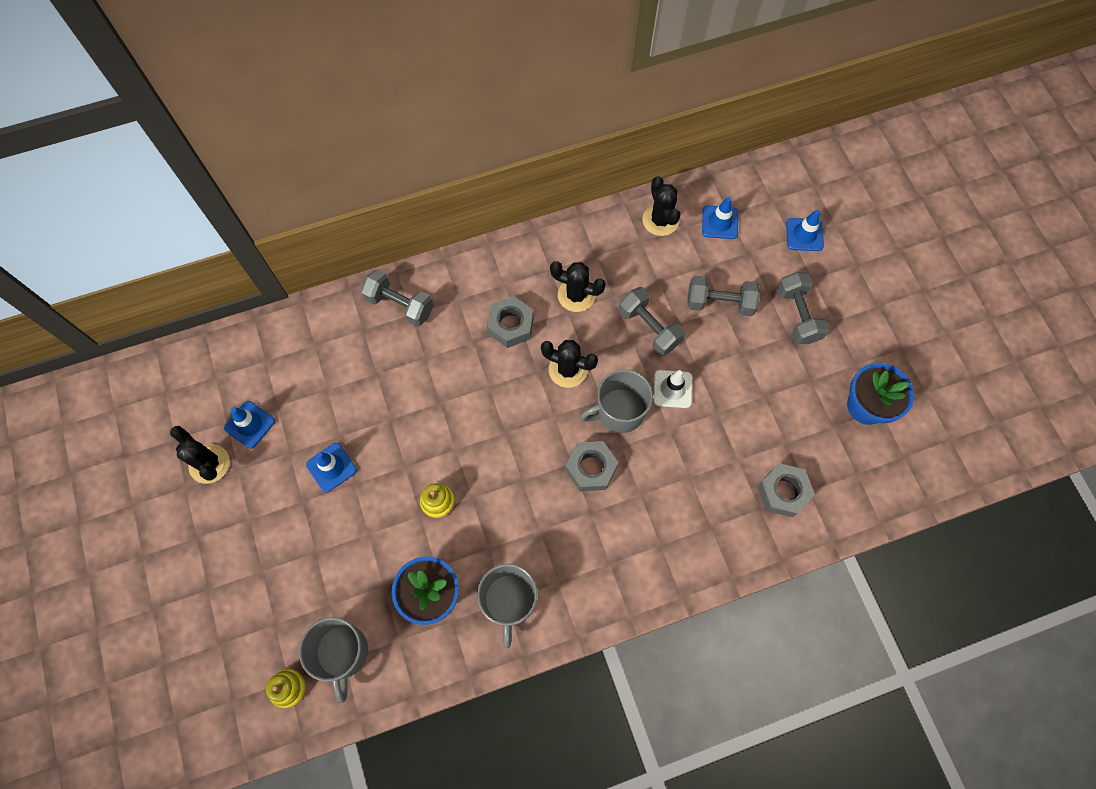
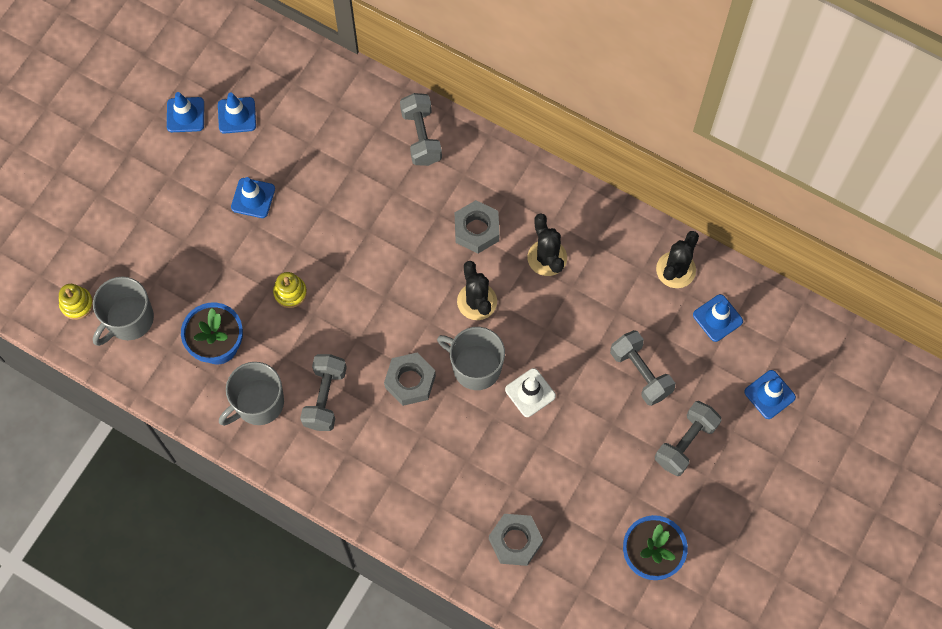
camera: 50 degrees right, 0 degrees up
black cactus [170,426,230,484] -> blue traffic cone [167,92,204,132]
grey dumbbell [619,287,685,356] -> grey dumbbell moved to [300,354,347,431]

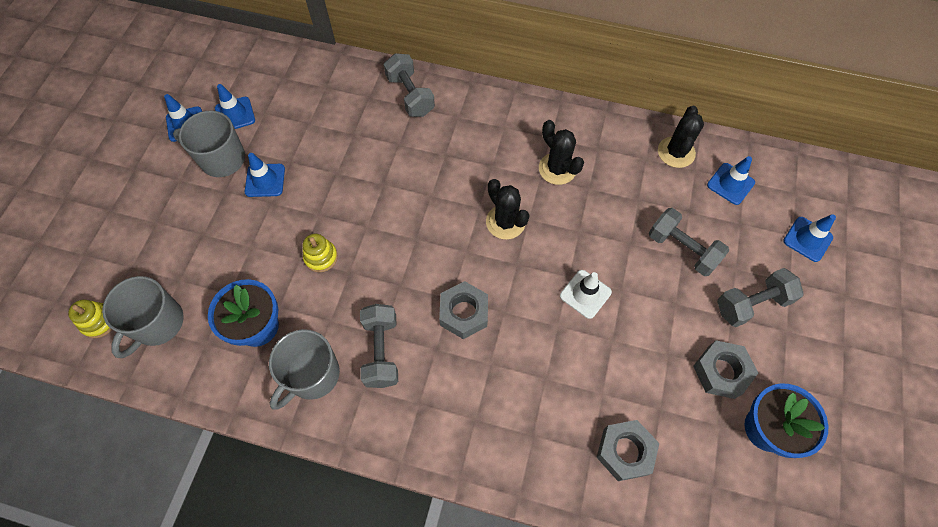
camera: 15 degrees left, 5 degrees down
grey mug [437,327,505,390] -> grey mug moved to [173,111,245,177]
grey nut [455,200,500,254] -> grey nut moved to [693,340,758,399]
grey dumbbell [655,401,722,476] -> grey dumbbell turned 45 degrees clockwise [717,268,804,327]

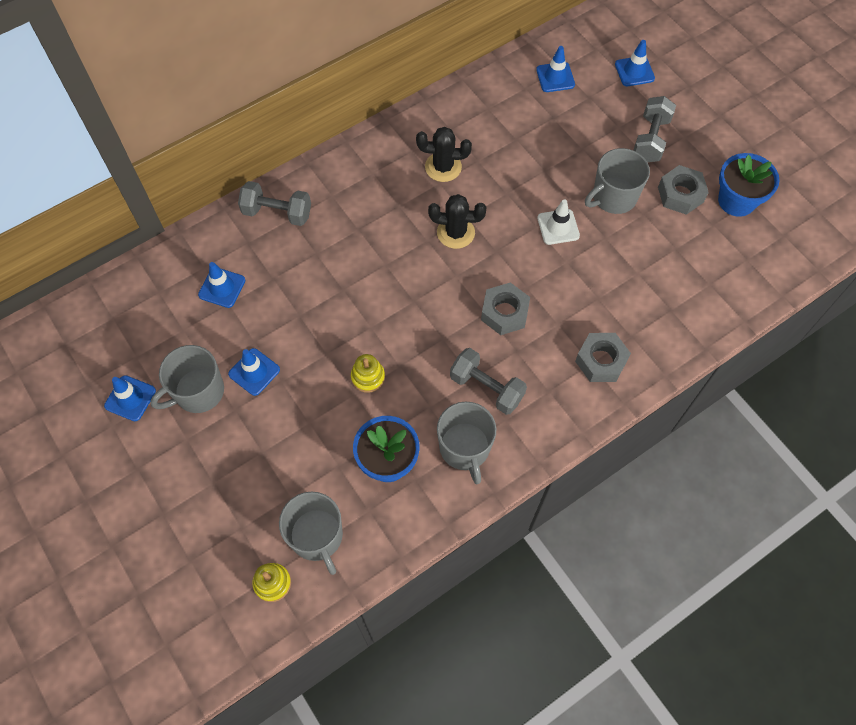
camera: 50 degrees left, 0 degrees up
blue traffic cone [215,84,255,129] -> blue traffic cone moved to [198,262,245,308]
grey nut [596,420,659,481] -> grey nut moved to [575,333,631,382]
grey dumbbell [649,208,729,276] -> none
black cactus [658,106,704,168] -> none
none -> grey mug [585,148,650,214]

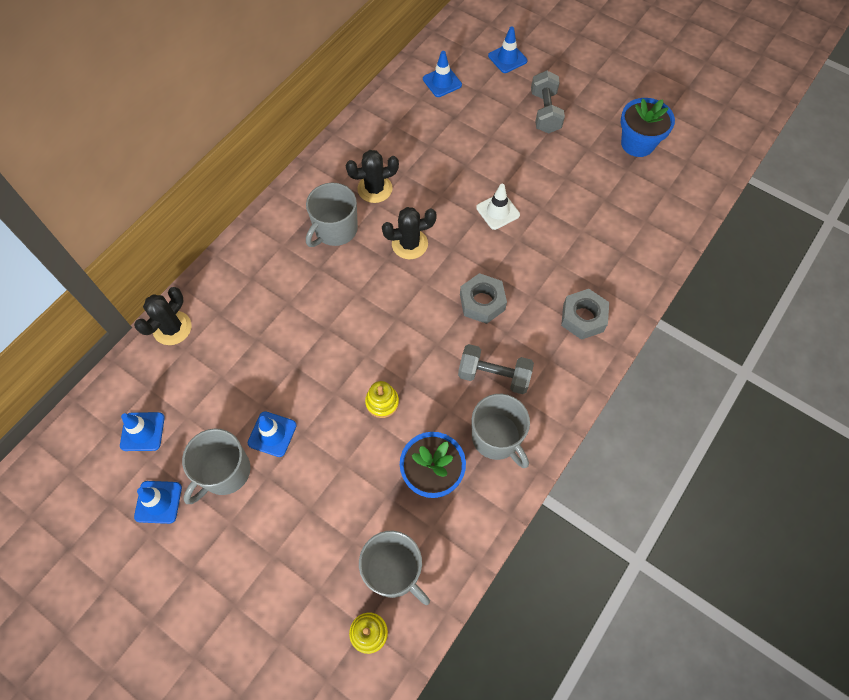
camera: 20 degrees left, 0 degrees up
blue traffic cone [198,262,245,308] -> blue traffic cone moved to [120,412,165,451]
grey dumbbell [238,181,311,226] -> none
grey mug [585,148,650,214] -> grey mug moved to [306,183,358,247]
grey nut [658,165,709,215] -> none
none -> black cactus [134,287,191,345]

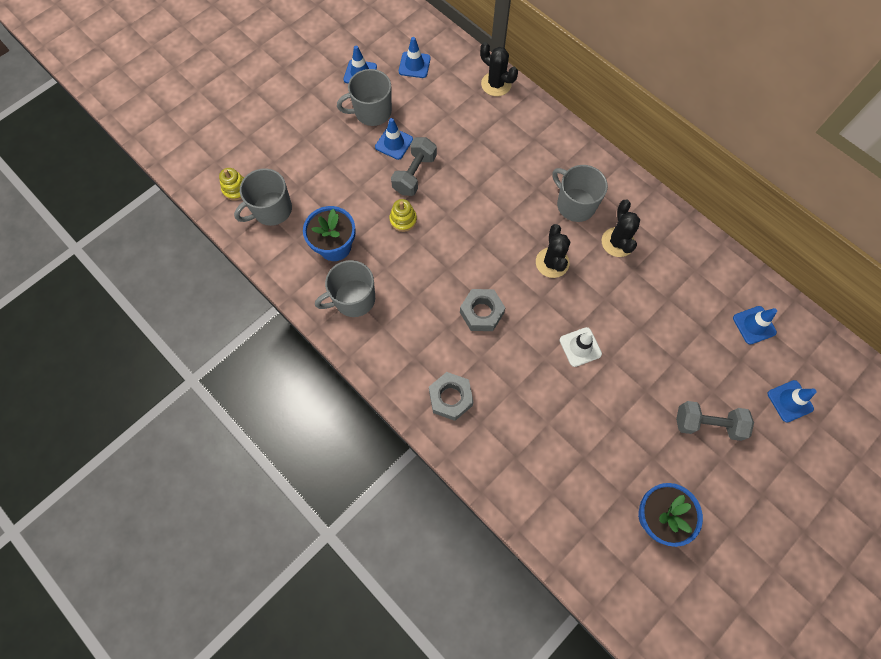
camera: 100 degrees right, 5 degrees up
grey mug [182,429,250,504] -> grey mug turned 60 degrees counterclockwise [337,69,392,126]
grey dumbbell [458,344,534,394] -> grey dumbbell moved to [391,137,437,196]

